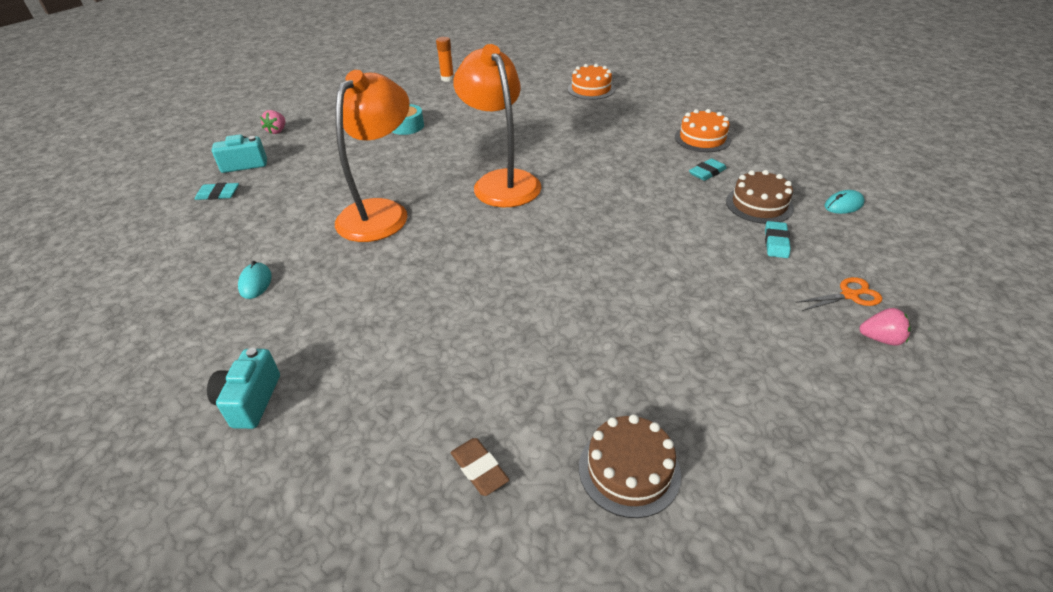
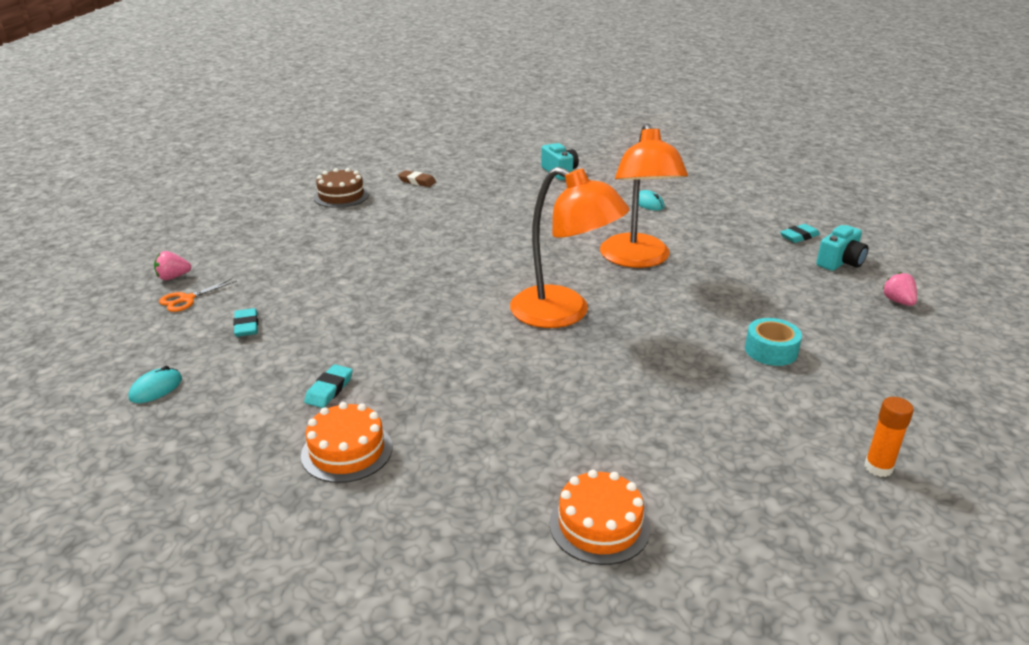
camera: 150 degrees right, 10 degrees down
brown cake [726,170,794,224] -> none

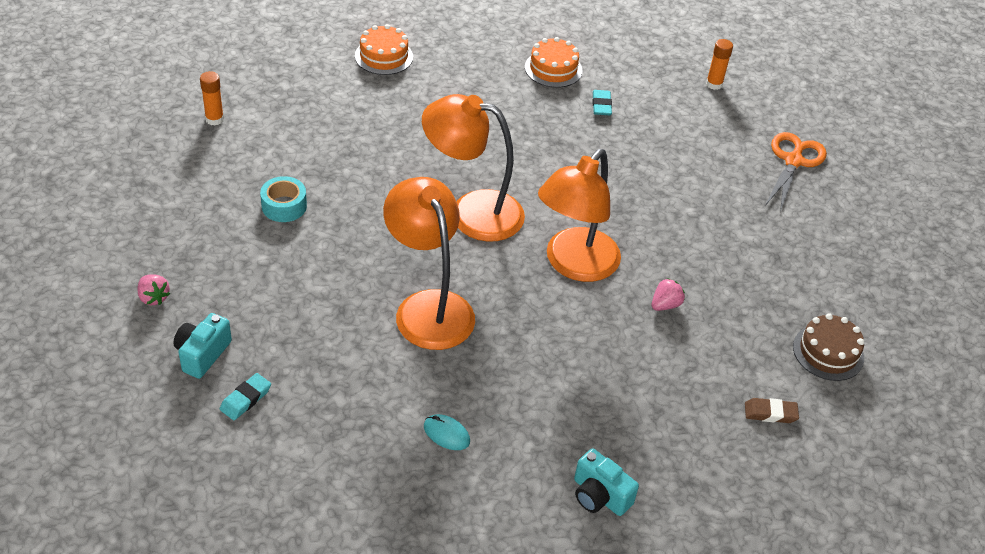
camera: 155 degrees right, 15 degrees up
turquoise mouse [128,366,182,403] -> orange glue stick [706,39,733,90]
pink strawberry [154,251,191,280] -> pink strawberry moved to [652,278,685,311]
orange scissors [159,278,237,312] -> orange scissors [765,132,827,212], size x1.71
turquoise eraser [233,308,258,337] -> none
none -> orange lamp [538,149,621,282]

